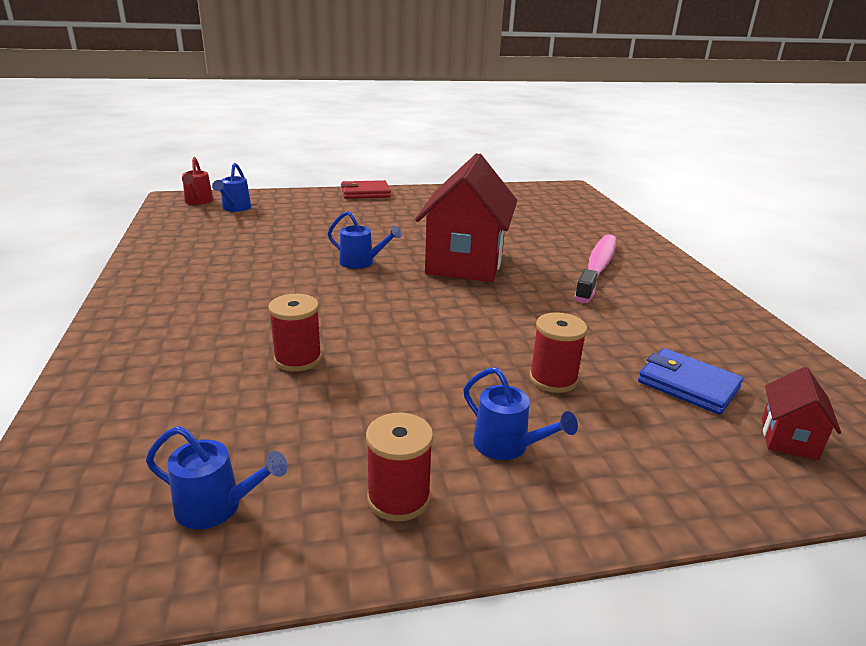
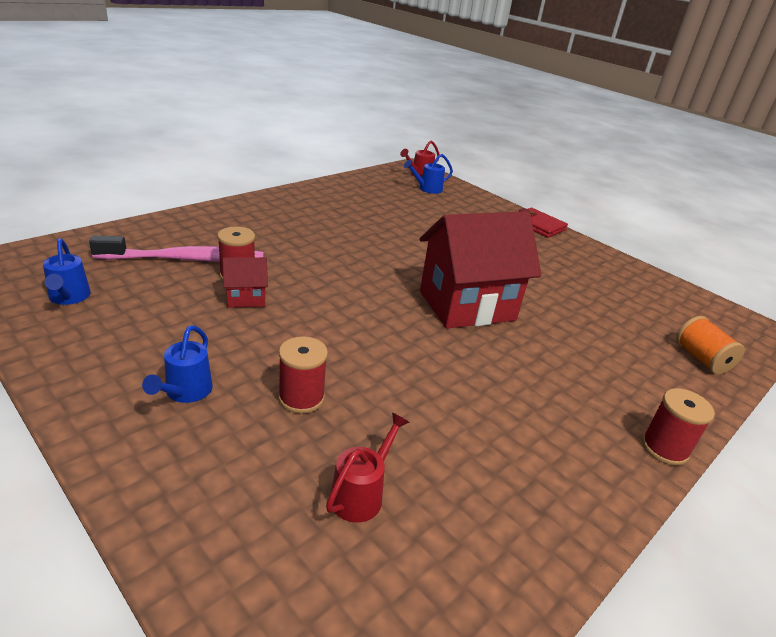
camera: 55 degrees right, 5 degrees up
blue watering can [328,211,401,269] -> none
red spool [366,413,433,521] -> red spool moved to [642,388,715,466]
pink toothbrush [574,234,616,303] -> pink toothbrush moved to [89,236,263,262]
blue wallet [638,348,743,415] -> red watering can [326,412,410,523]
red house [762,367,841,460] -> red house moved to [223,257,268,308]
none -> orange spool [676,316,745,374]

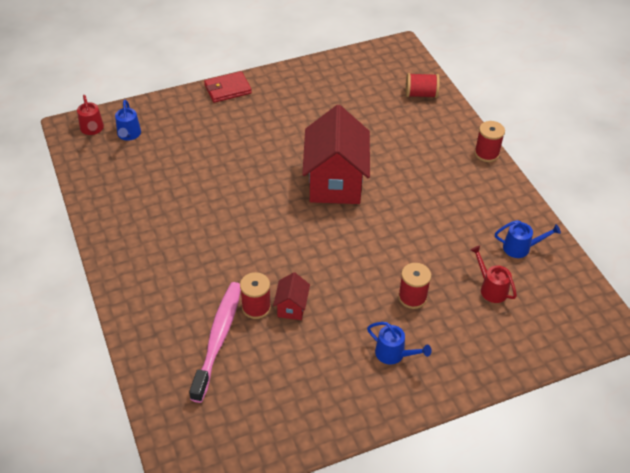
camera: 65 degrees left, 15 degrees up
blue watering can [43,238,91,305] -> blue watering can moved to [495,220,561,258]
orange spool [676,316,745,374] -> red spool [406,73,440,98]

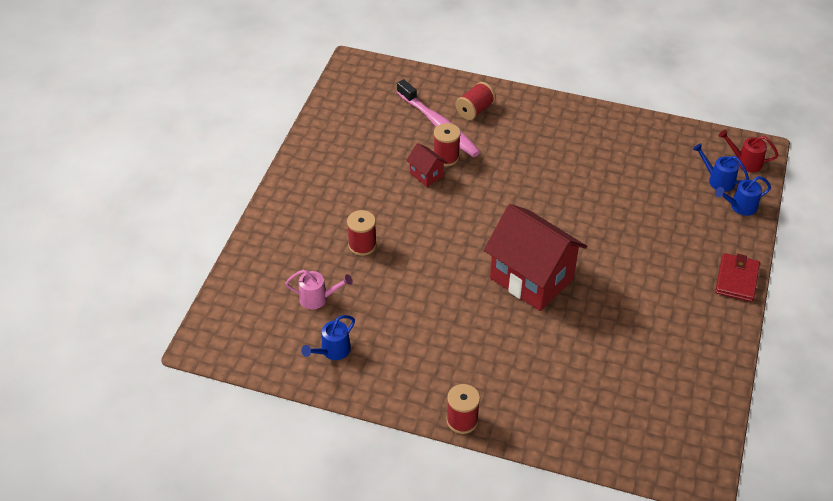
camera: 130 degrees right, 0 degrees up
blue watering can [367,322,432,364] -> blue watering can moved to [715,176,771,216]
red spool [406,73,440,98] -> red spool moved to [455,82,496,120]
red watering can [471,246,517,303] -> pink watering can [285,270,353,309]

